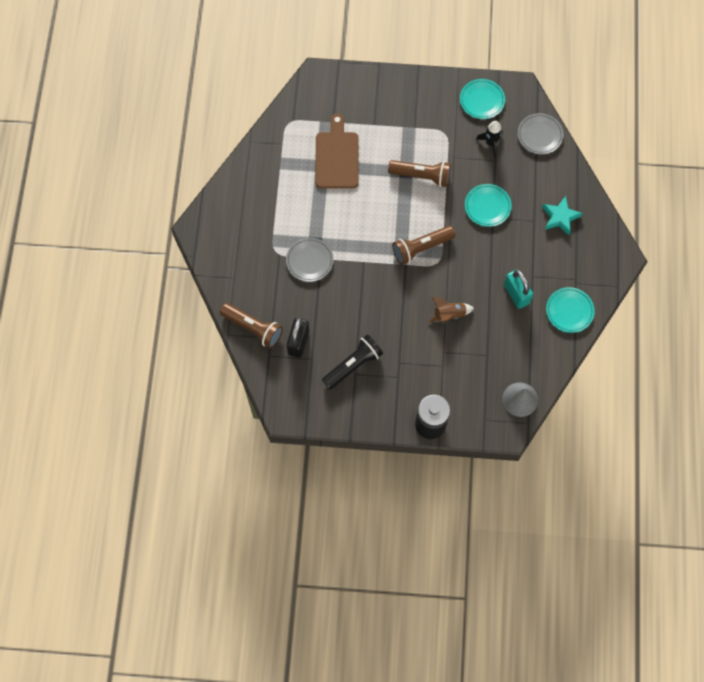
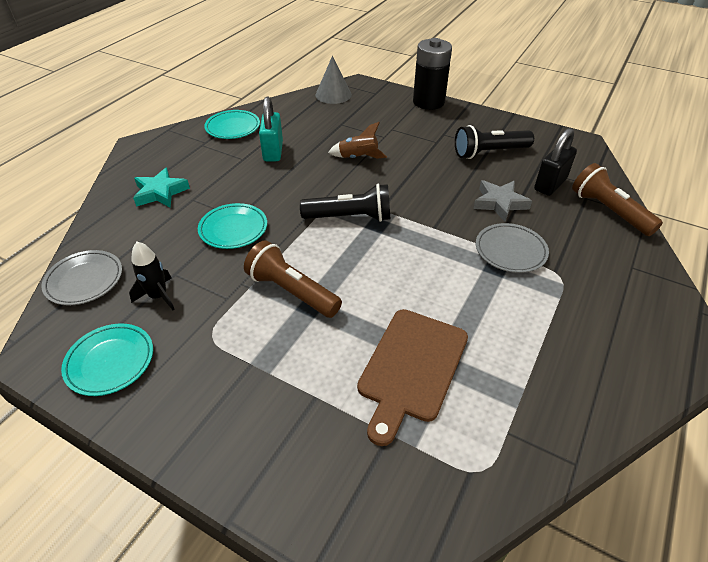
camera: 155 degrees left, 25 degrees down
brown flashlight [392,226,456,265] -> black flashlight [300,184,390,222]
none -> grey star [473,180,532,222]

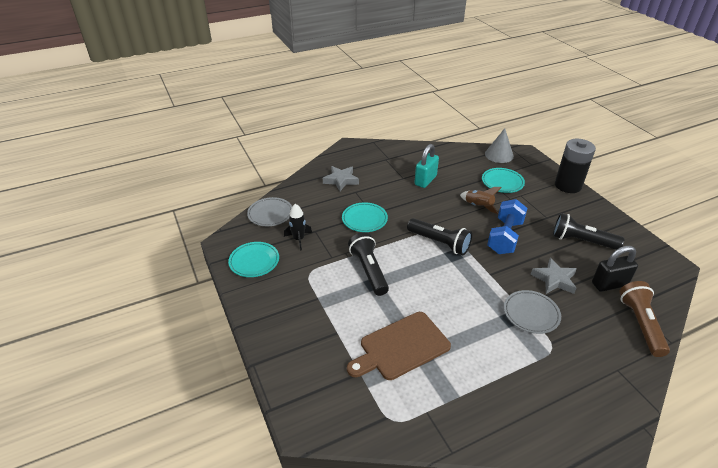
camera: 35 degrees right, 5 degrees down
turquoise star [133,168,190,207] -> grey star [323,166,359,191]
turquoise plate [204,110,260,139] -> turquoise plate moved to [482,168,525,193]
brown flashlight [244,240,342,318] -> black flashlight [348,232,389,296]
none -> blue dumbbell [487,199,528,254]

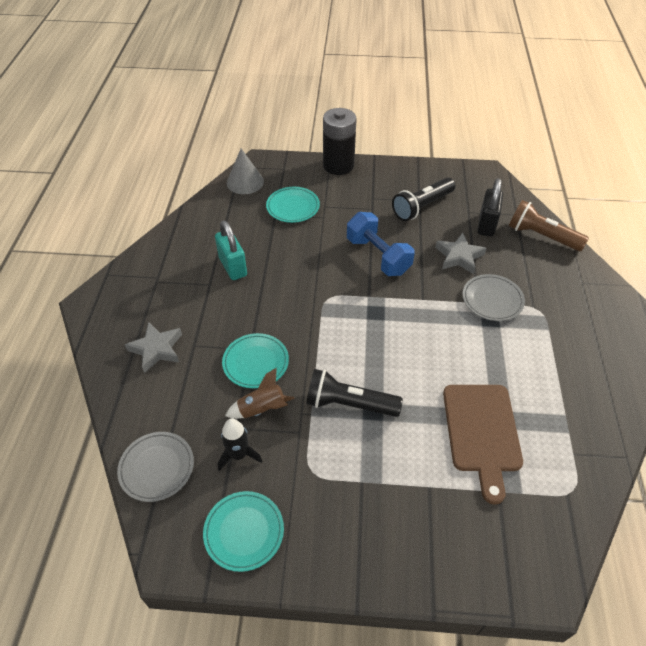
camera: 60 degrees left, 10 degrees up
black flashlight [407,218,472,255] -> none
brown rocket [460,187,502,214] -> brown rocket moved to [225,367,295,419]

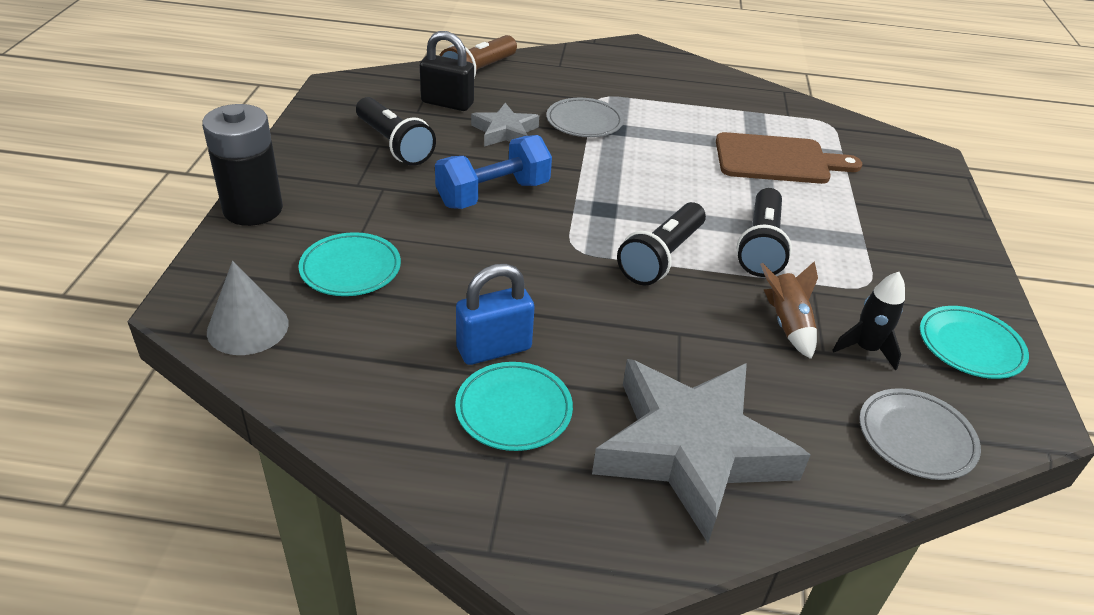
camera: 90 degrees left, 10 degrees down
grey star [125,322,182,373] -> grey star [592,359,810,543], size x1.98
turquoise padlock [215,220,247,280] -> blue padlock [456,264,535,365]
turquoise plate [222,333,289,388] -> turquoise plate moved to [455,362,573,451]
none -> black flashlight [617,202,706,285]

